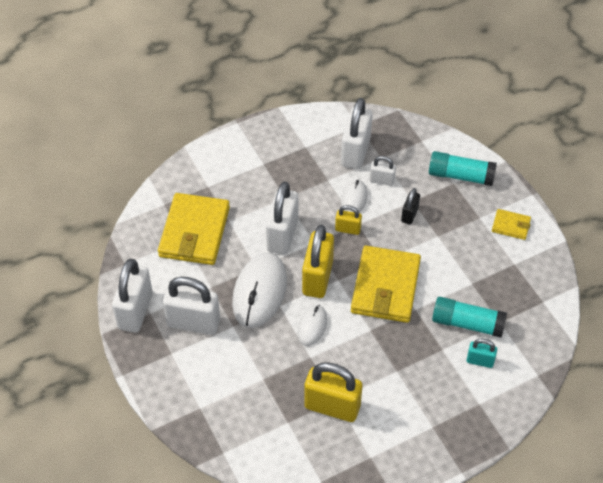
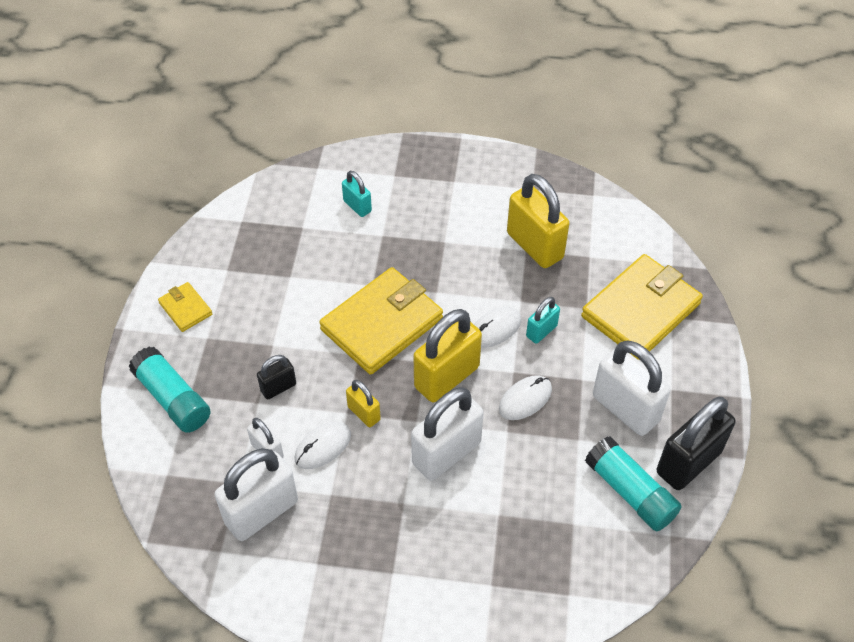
camera: 145 degrees left, 0 degrees up
white padlock [112,259,153,333] -> black padlock [657,397,736,490]
yellow wallet [158,193,230,265] -> yellow wallet moved to [581,254,703,360]
white mouse [232,253,287,328] -> white mouse [499,375,552,420], size x0.53
turquoise glue stick [432,297,507,338] -> turquoise glue stick moved to [585,436,682,531]
none -> turquoise padlock [526,297,560,344]

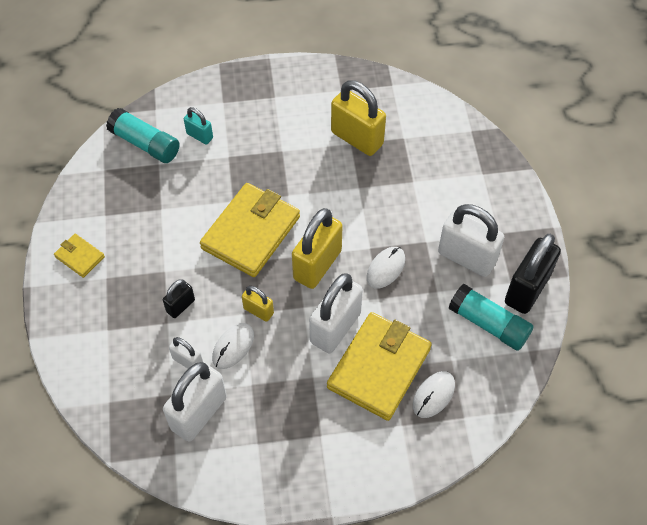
camera: 15 degrees left, 5 degrees up
turquoise glue stick [129,346,211,433] -> turquoise glue stick moved to [106,108,180,163]
white mouse [474,307,521,348] -> white mouse moved to [413,371,455,418]
turquoise padlock [526,297,560,344] -> none
yellow wallet [581,254,703,360] -> yellow wallet moved to [327,312,432,421]

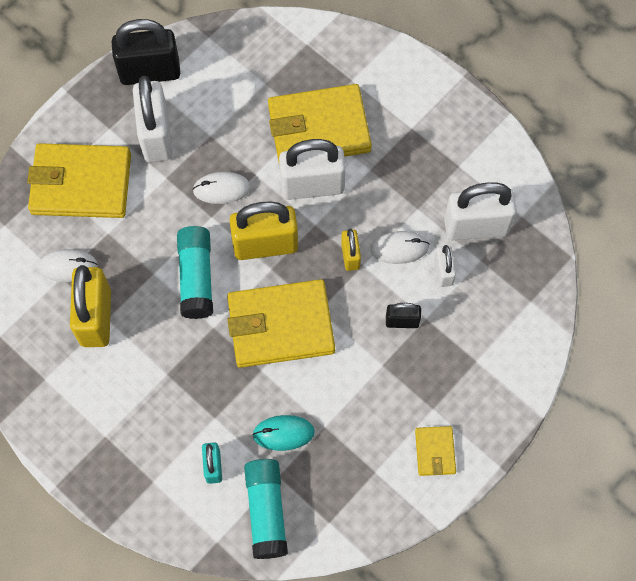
camera: 130 degrees left, 10 degrees up
white mouse [413,371,455,418] -> white mouse moved to [39,249,98,282]
turquoise glue stick [448,284,534,351] -> turquoise glue stick moved to [177,226,213,319]
none -> yellow wallet [27,143,131,218]
none -> turquoise mouse [252,415,315,451]

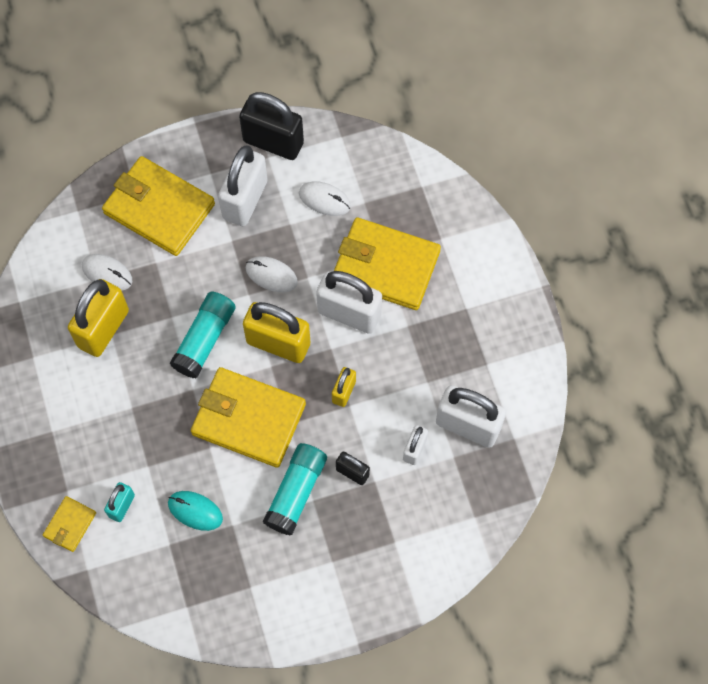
camera: 30 degrees right, 0 degrees up
turquoise glue stick [244,459,288,559] -> turquoise glue stick moved to [263,443,327,536]
white mouse [371,231,430,264] -> white mouse moved to [299,181,351,216]
yellow wallet [415,426,456,476] -> yellow wallet moved to [43,496,96,552]

